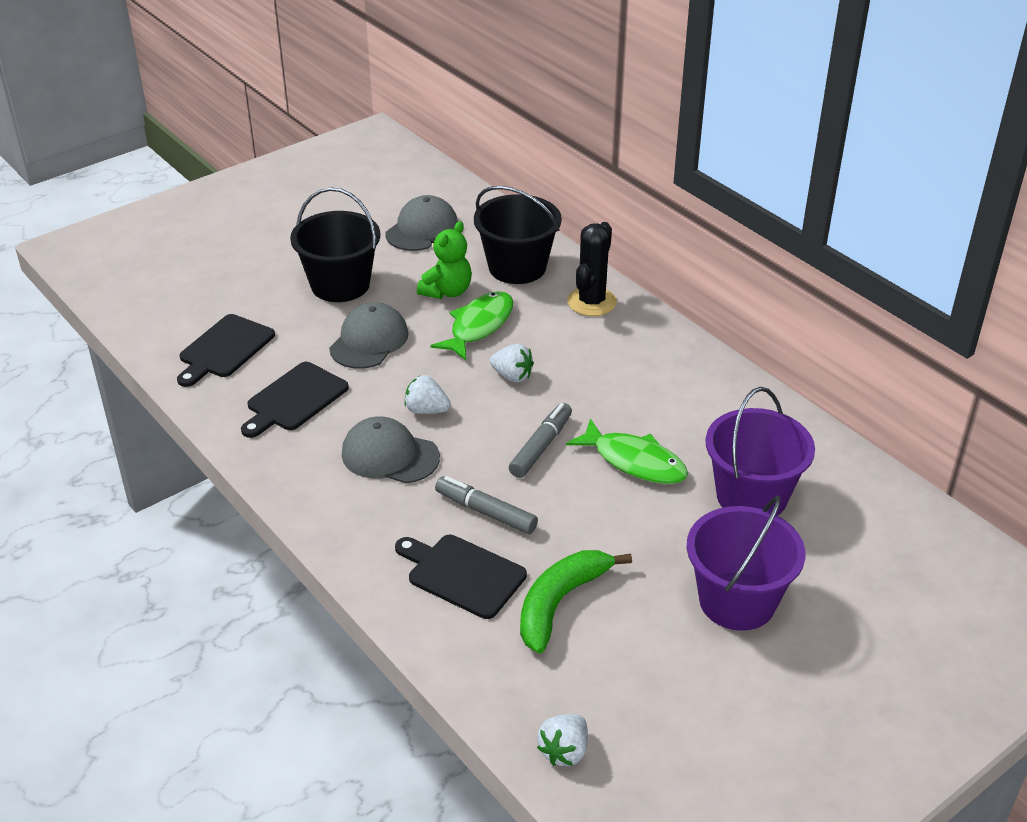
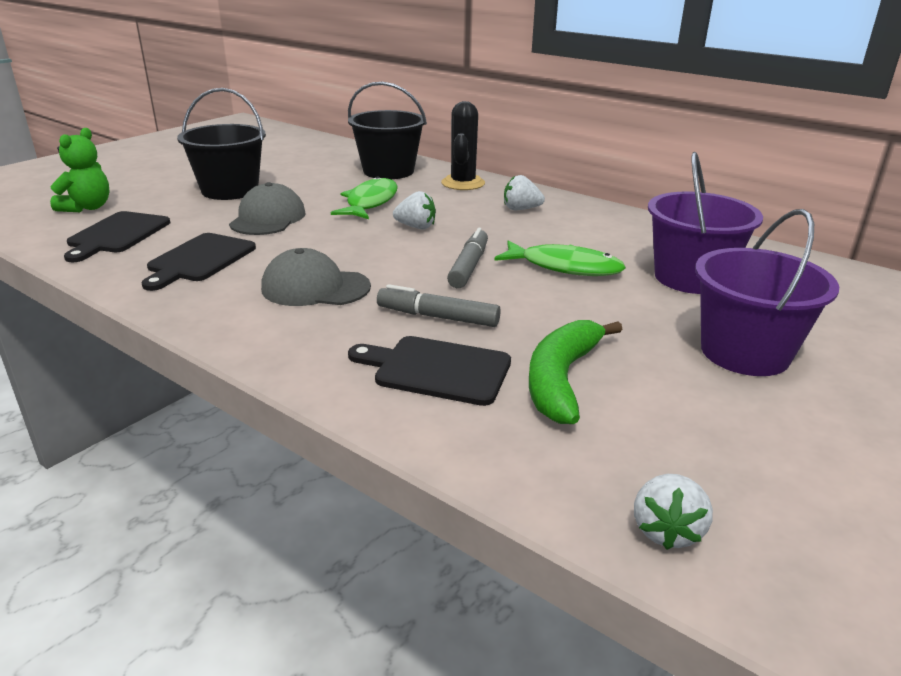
camera: 15 degrees left, 10 degrees down
grey cap [386,195,458,251] -> none
white strawberry [404,375,451,414] -> white strawberry moved to [504,175,545,210]
green teddy bear [417,221,472,299] -> green teddy bear moved to [50,128,110,212]

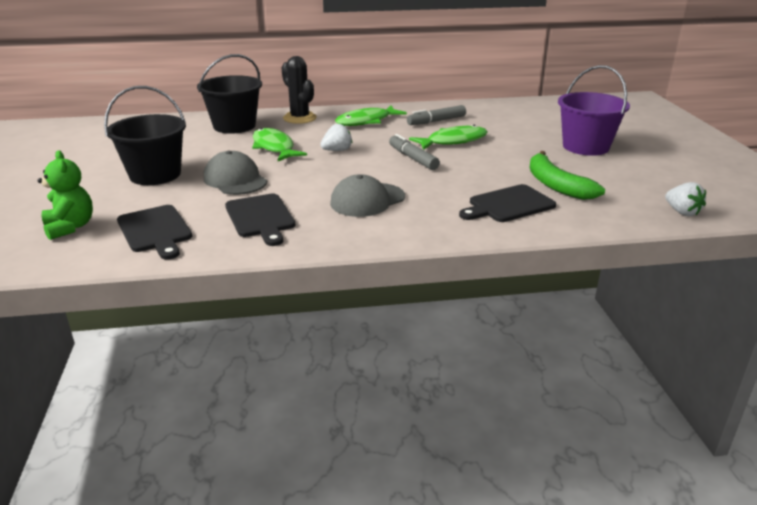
camera: 45 degrees left, 0 degrees up
grey marker [377,284,501,327] -> grey marker moved to [407,105,466,125]
white strawberry [504,175,545,210] -> green fish [335,106,407,126]
purple bucket [648,152,763,294] -> none

